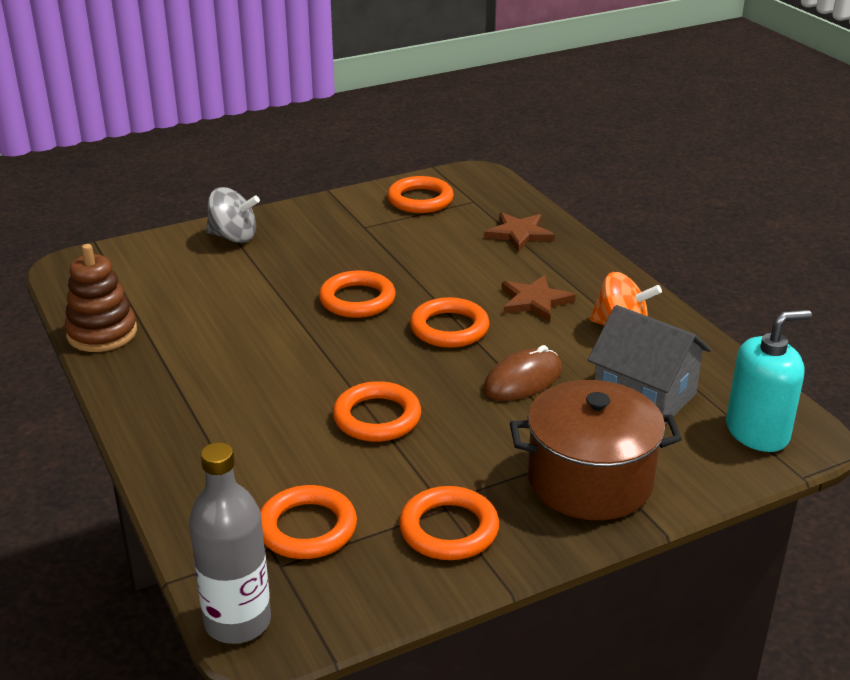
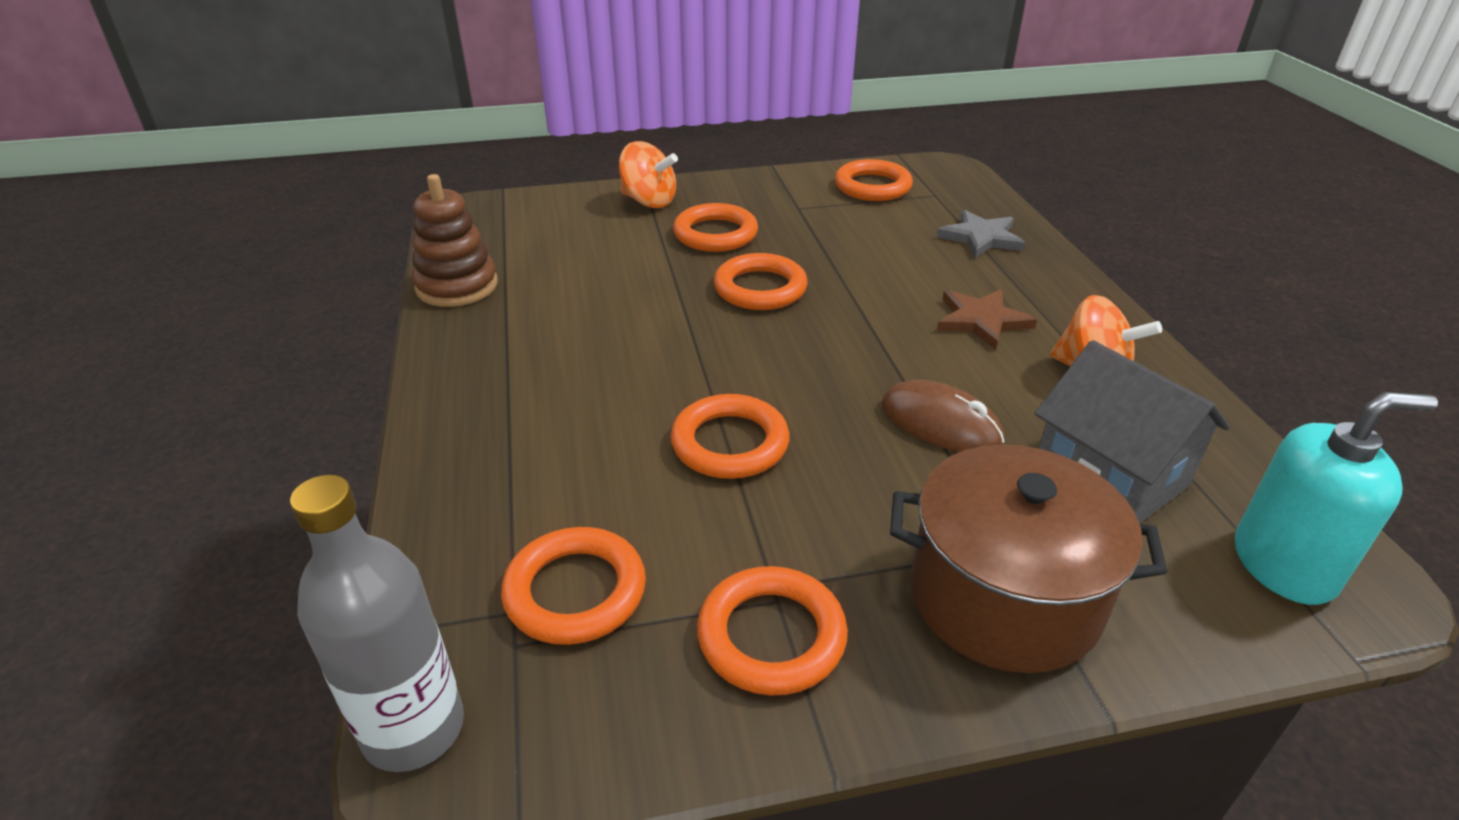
camera: 15 degrees right, 5 degrees up
grey spinning top [206,187,260,243] -> orange spinning top [619,141,678,208]
orange ring [410,297,490,348] -> orange ring moved to [673,203,758,252]
brown mouse [483,345,562,401] -> brown mouse turned 60 degrees clockwise [881,380,1005,452]
brown star [484,212,555,252] -> grey star [937,210,1025,258]

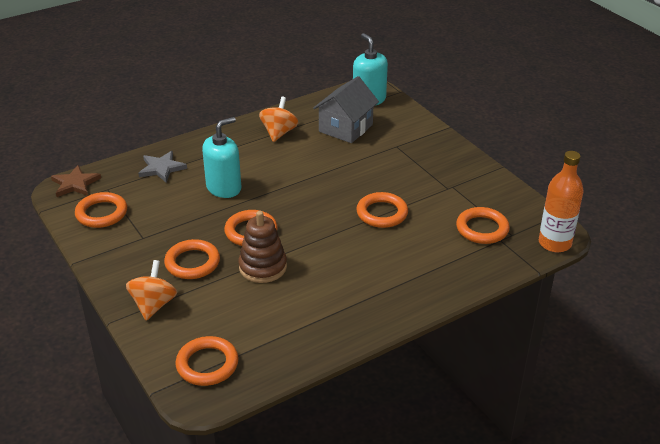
camera: 110 degrees left, 0 degrees up
grey bottle [290,475,464,772] -> orange bottle [539,151,583,252]
brown stacking toy [412,174,498,307] -> brown stacking toy moved to [238,211,287,283]
orange ring [697,566,848,695] -> orange ring moved to [175,336,239,386]
brown mouse [881,380,1005,452] -> none
brown pot [890,444,1168,673] -> none
brown star [937,289,1037,350] -> brown star moved to [51,165,101,197]
none -> turquoise soap dispenser [202,117,241,198]

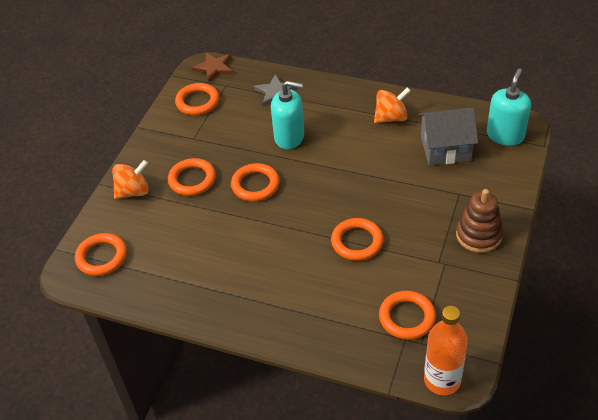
camera: 55 degrees right, 10 degrees up
brown stacking toy [238,211,287,283] -> brown stacking toy moved to [456,189,503,253]

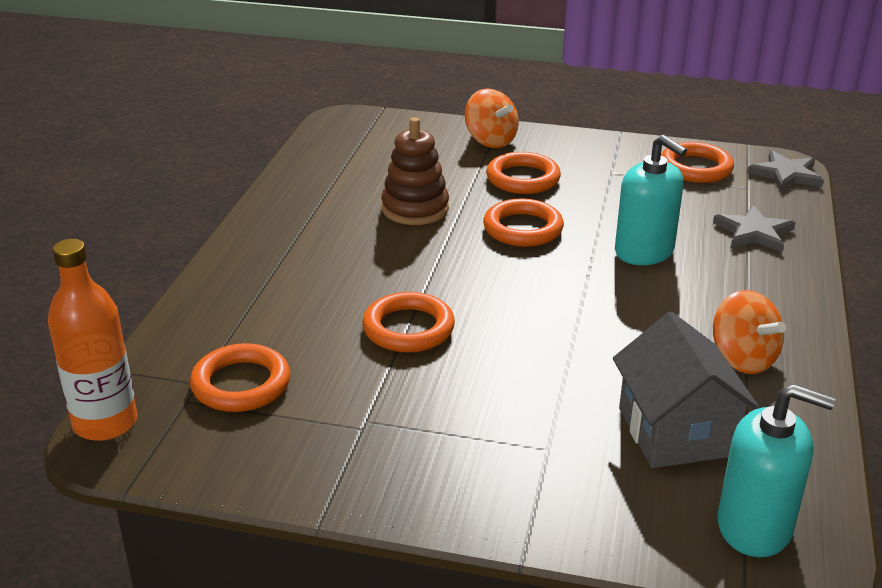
camera: 80 degrees right, 15 degrees down
orange ring [75,233,127,276] -> none
brown star [192,53,233,82] -> grey star [747,151,824,192]
turquoise soap dispenser [271,81,304,149] -> turquoise soap dispenser turned 45 degrees counterclockwise [615,135,687,265]
brown stacking toy [456,189,503,253] -> brown stacking toy moved to [381,118,449,225]

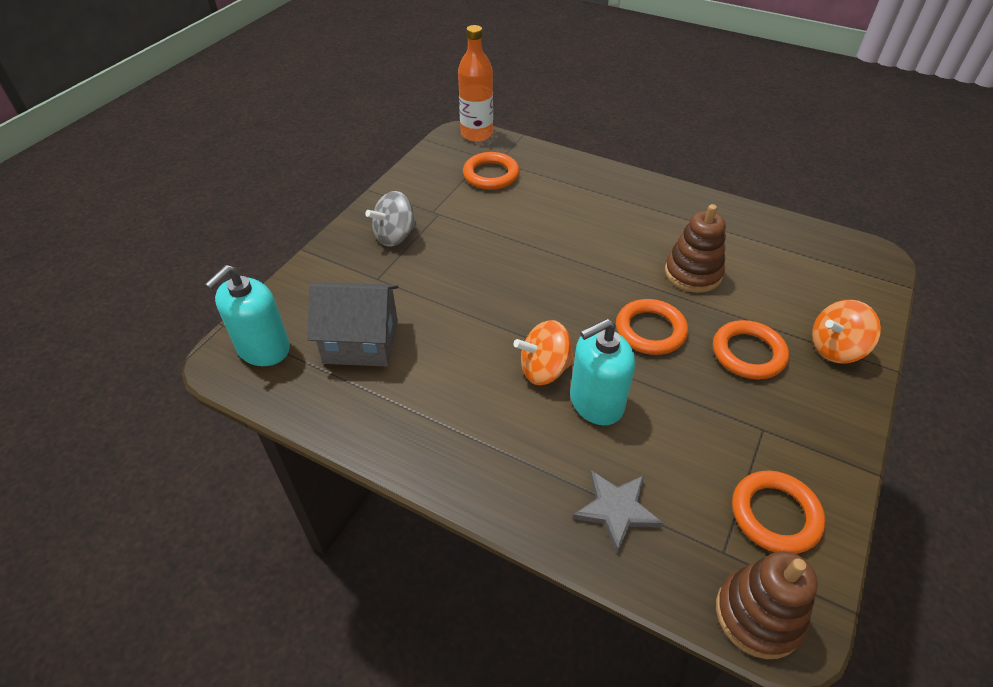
camera: 105 degrees right, 15 degrees up
orange ring [362,292,455,353] -> none
orange spinning top [713,290,786,374] -> orange spinning top moved to [514,320,574,385]
grey star [747,151,824,192] -> brown stacking toy [716,551,818,659]
none -> grey spinning top [365,191,417,247]

